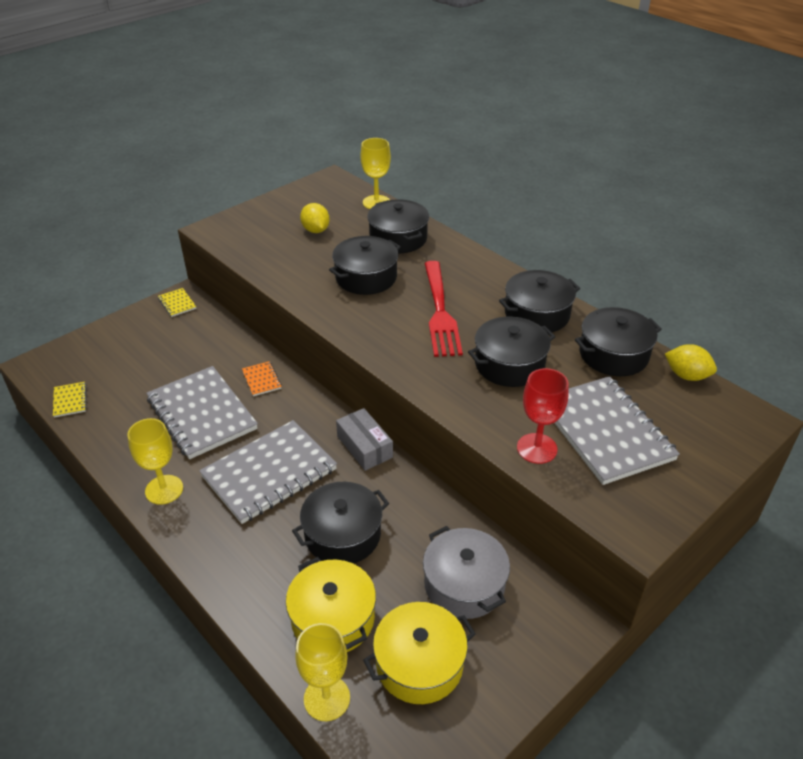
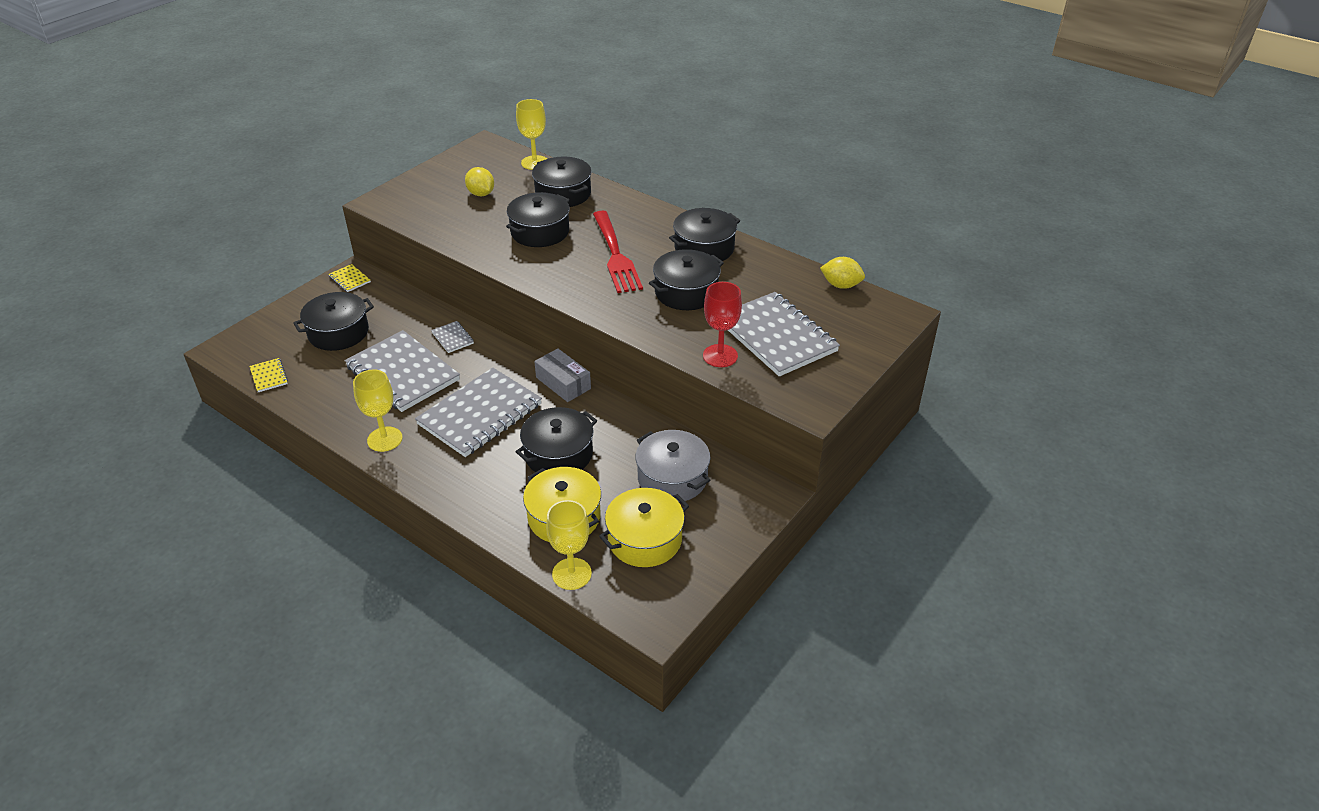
camera: 10 degrees left, 0 degrees up
orange notebook [242,361,282,396] -> grey notebook [431,321,474,353]
black pot [575,307,662,376] -> black pot moved to [293,292,374,351]

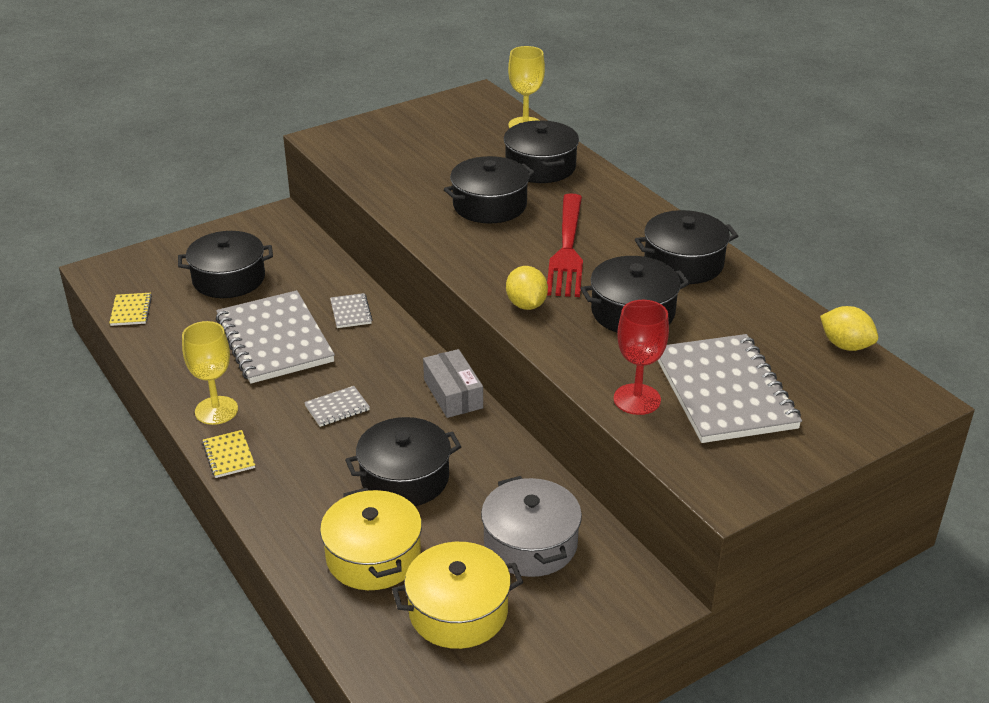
camera: 20 degrees right, 5 degrees down
yellow notebook [329,264,371,292] -> yellow notebook moved to [202,430,255,478]
grey notebook [415,368,542,457] -> grey notebook [304,386,370,427], size x0.42
yellow lemon [465,167,494,196] -> yellow lemon moved to [506,266,548,310]
yellow goblet [546,500,592,590] -> none

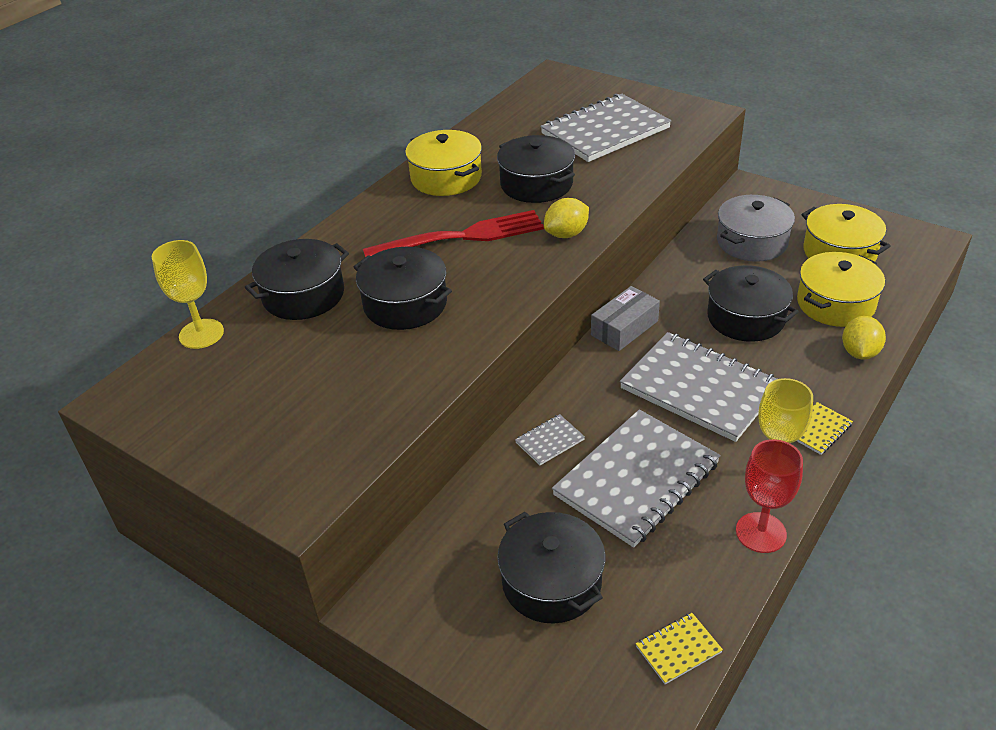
camera: 110 degrees left, 5 degrees up
grey notebook [304,386,370,427] -> grey notebook [620,332,777,442], size x2.38
red goblet [614,300,669,415] -> red goblet moved to [736,439,803,553]
black pot [635,210,738,284] -> yellow pot [405,130,482,196]
yellow lemon [820,306,878,351] -> yellow lemon moved to [842,316,886,360]

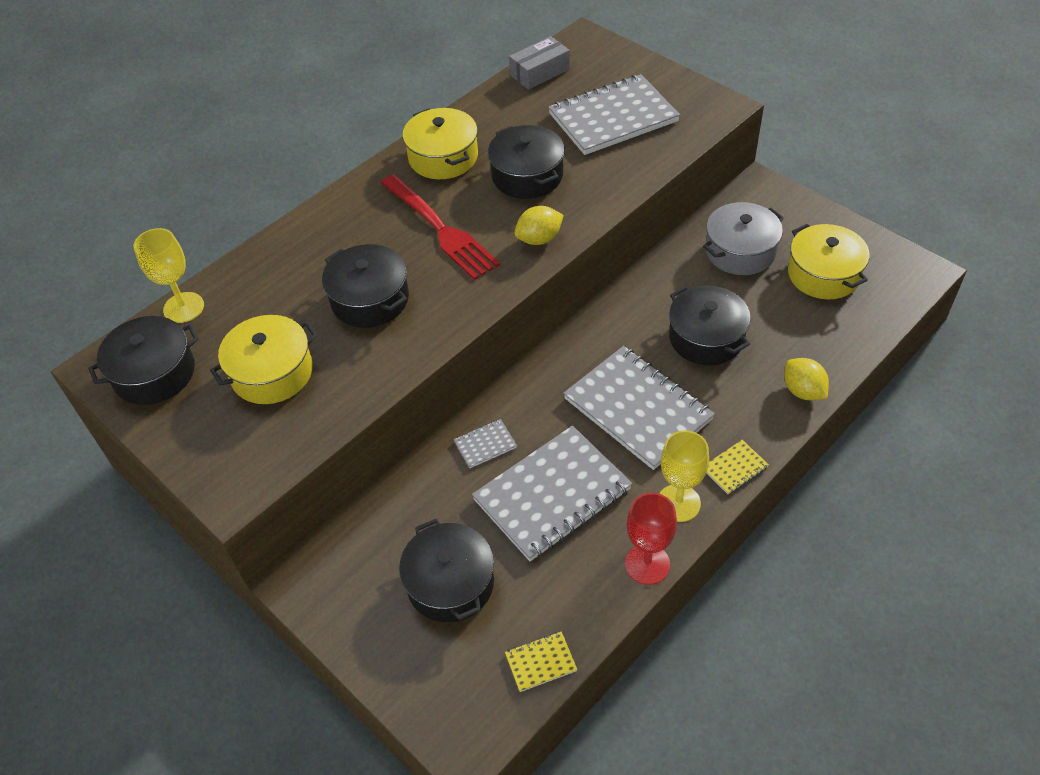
camera: 10 degrees right, 10 degrees up
black pot [245,239,349,320] -> black pot moved to [88,316,199,405]
red fork [363,210,544,257] -> red fork turned 60 degrees clockwise [381,174,500,280]
grey box [591,286,660,351] -> grey box moved to [509,36,570,90]
yellow pot [797,252,885,327] -> yellow pot moved to [210,315,318,404]
yellow lemon [842,316,886,360] -> yellow lemon turned 60 degrees counterclockwise [784,358,829,400]

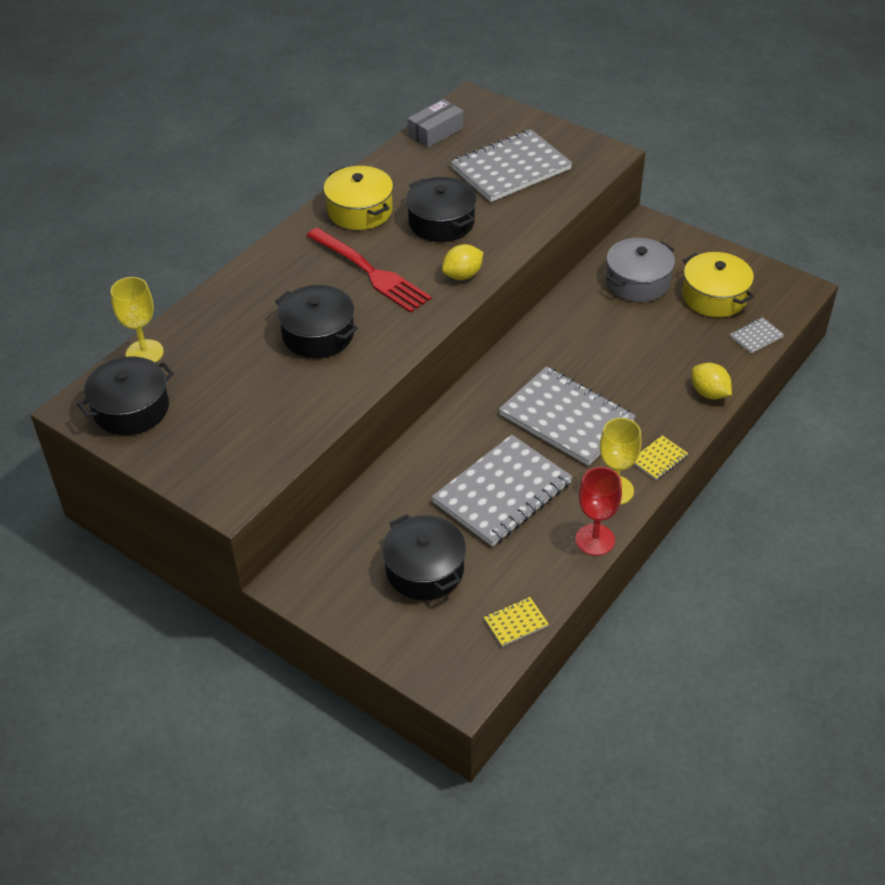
camera: 10 degrees left, 5 degrees down
yellow pot [210,315,318,404] -> none
grey notebook [454,419,517,468] -> grey notebook moved to [730,317,784,353]
black pot [669,286,751,365] -> none

